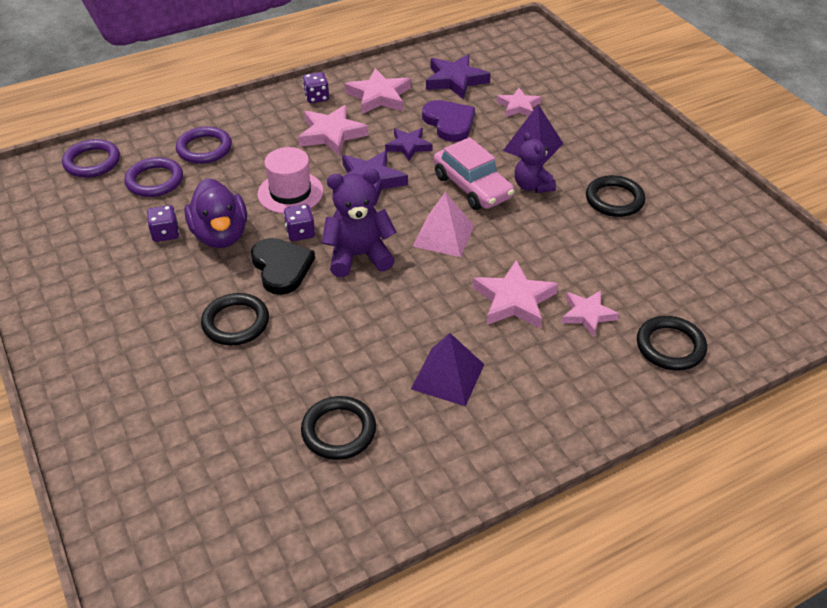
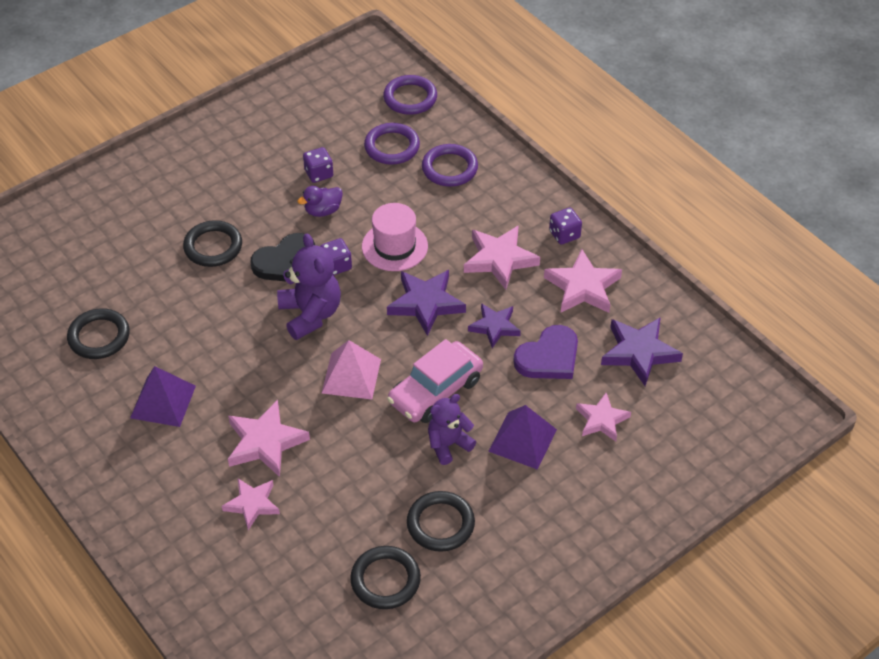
camera: 80 degrees right, 5 degrees up
purple duck [184,178,247,248] -> purple duck [298,186,343,217], size x0.54
black ring [637,316,707,371] -> black ring moved to [350,546,421,609]

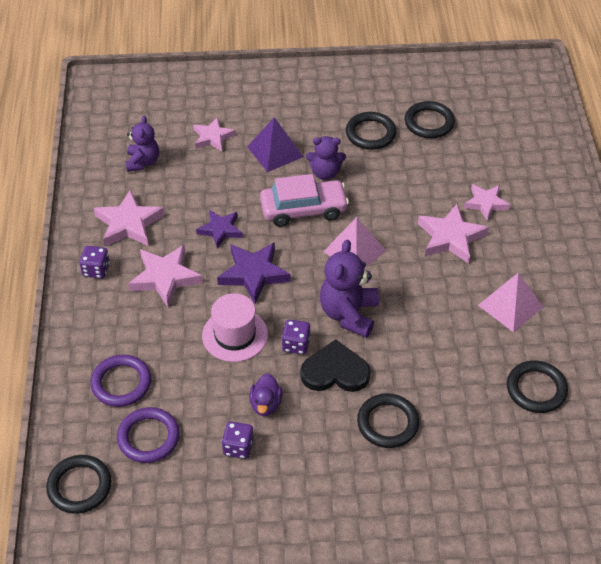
camera: 145 degrees left, 0 degrees up
purple pyramid [130,366,196,427] -> pink pyramid [478,273,543,332]
purple duck [298,186,343,217] -> purple duck turned 90 degrees clockwise [249,374,282,416]
purple ring [383,75,437,115] -> black ring [46,455,112,514]
purple heart [513,325,578,379] -> none
purple star [601,317,683,386] -> purple teddy bear [125,116,159,172]

